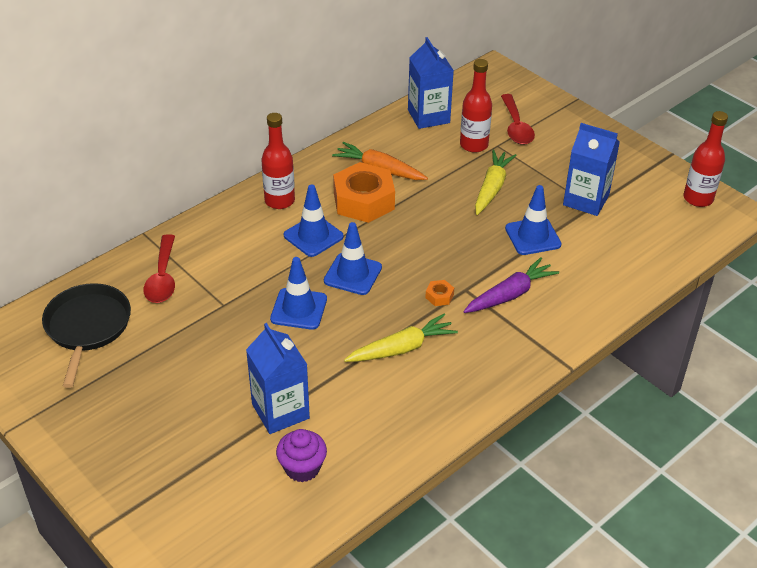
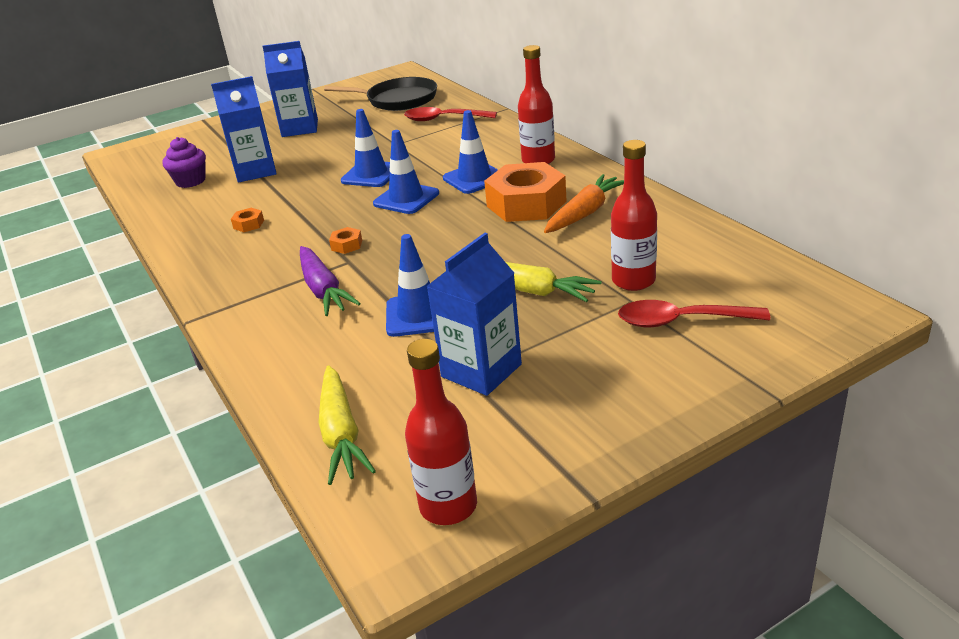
camera: 105 degrees right, 10 degrees down
yellow carrot [344,314,458,362] -> yellow carrot moved to [319,365,376,485]
blue carton [408,37,454,129] -> blue carton moved to [262,41,318,137]
none -> orange nut [231,208,264,232]

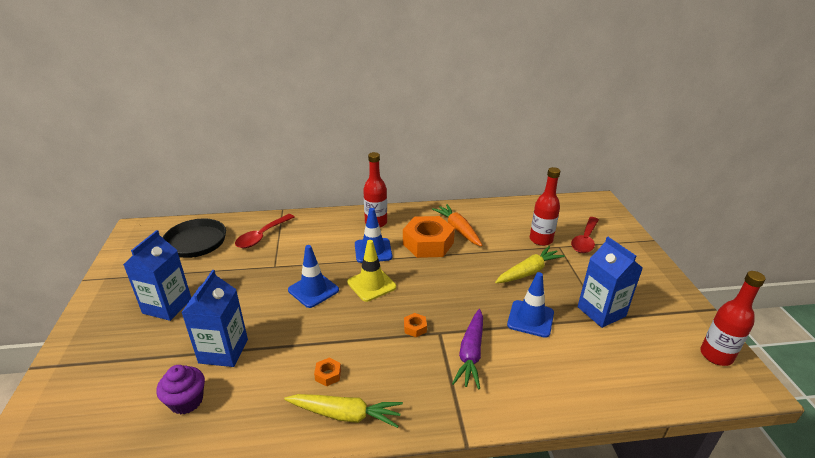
camera: 70 degrees left, 0 degrees up
purple carrot [300,246,361,316] -> purple carrot turned 105 degrees clockwise [452,309,483,389]
yellow carrot [319,365,376,485] -> yellow carrot moved to [284,394,403,428]
blue traffic cone [373,130,439,214] -> yellow traffic cone [347,240,396,302]

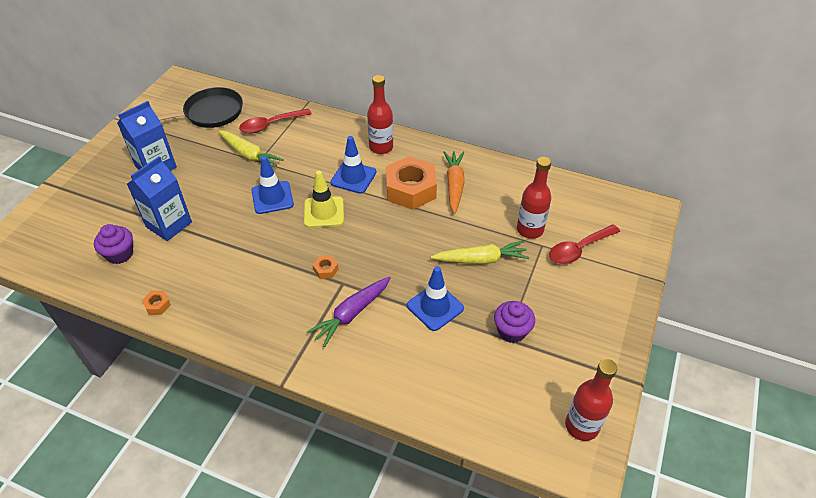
camera: 30 degrees right, 15 degrees up
yellow carrot [284,394,403,428] -> yellow carrot moved to [218,130,284,166]
orange nut [314,358,341,386] -> orange nut moved to [142,291,171,315]
blue carton [577,237,643,328] -> purple cupcake [494,301,535,343]

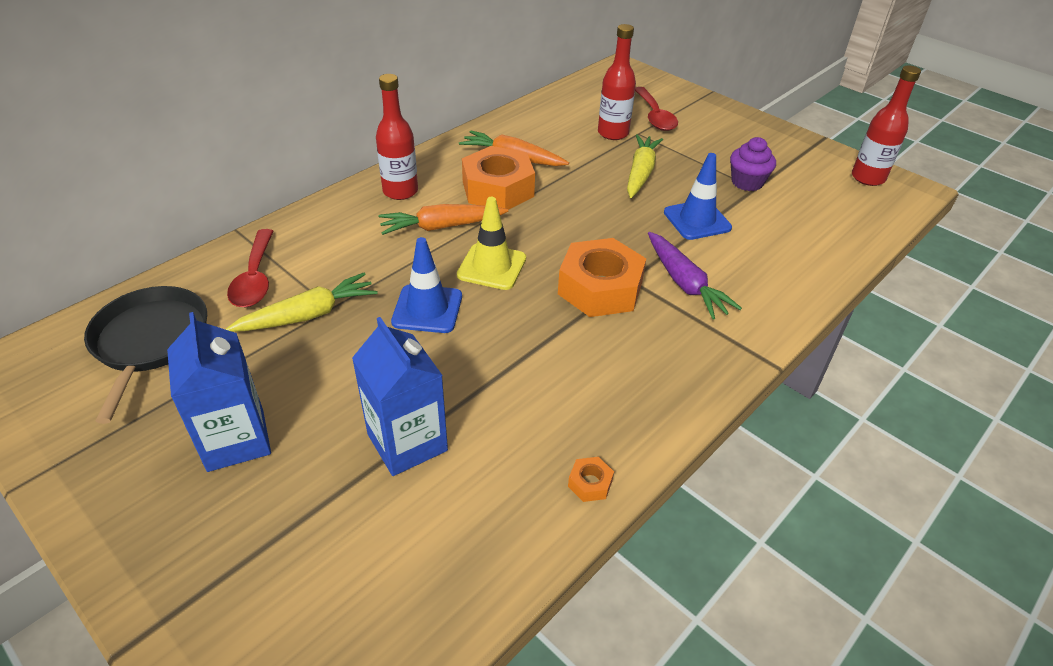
camera: 70 degrees left, 5 degrees down
purple cupcake [94,224,133,264] -> none
orange nut [313,256,338,279] -> orange nut [558,238,646,317], size x2.49
blue traffic cone [330,136,376,194] -> orange carrot [378,204,508,235]

